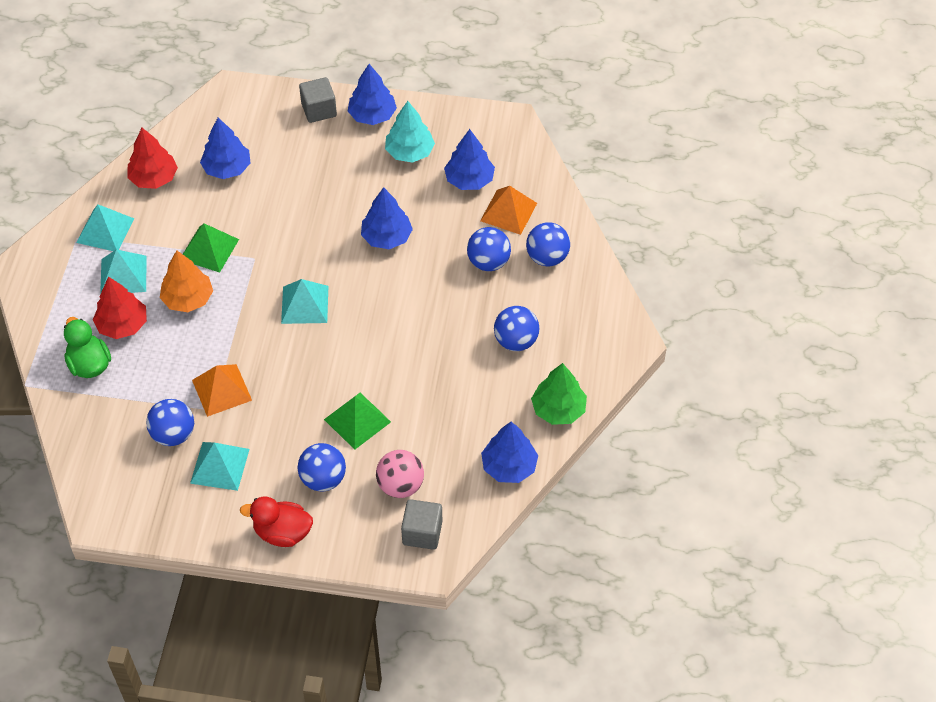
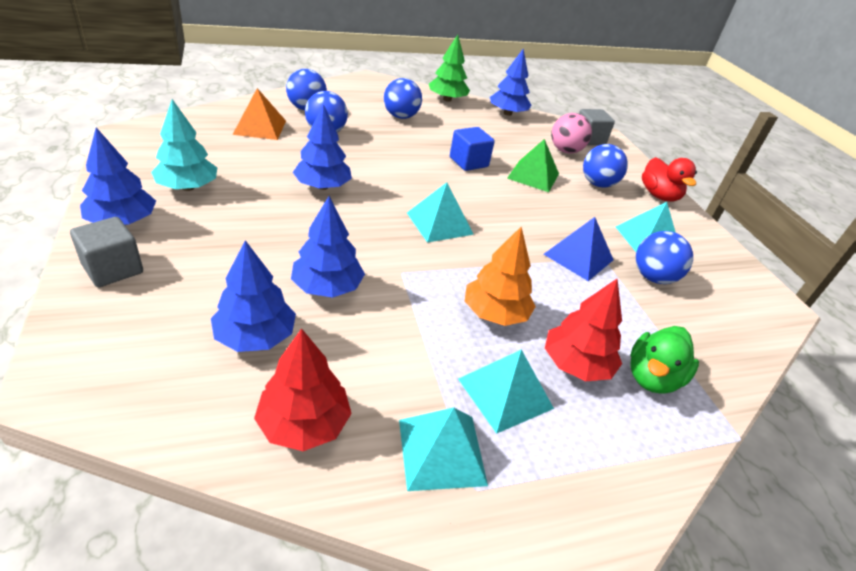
camera: 120 degrees left, 15 degrees down
green pyramid [183,223,239,273] -> none
orange pyramid [192,364,252,417] -> blue pyramid [544,217,613,281]
blue tree [444,129,495,190] -> blue tree moved to [291,196,365,298]
none -> blue cube [450,127,495,171]

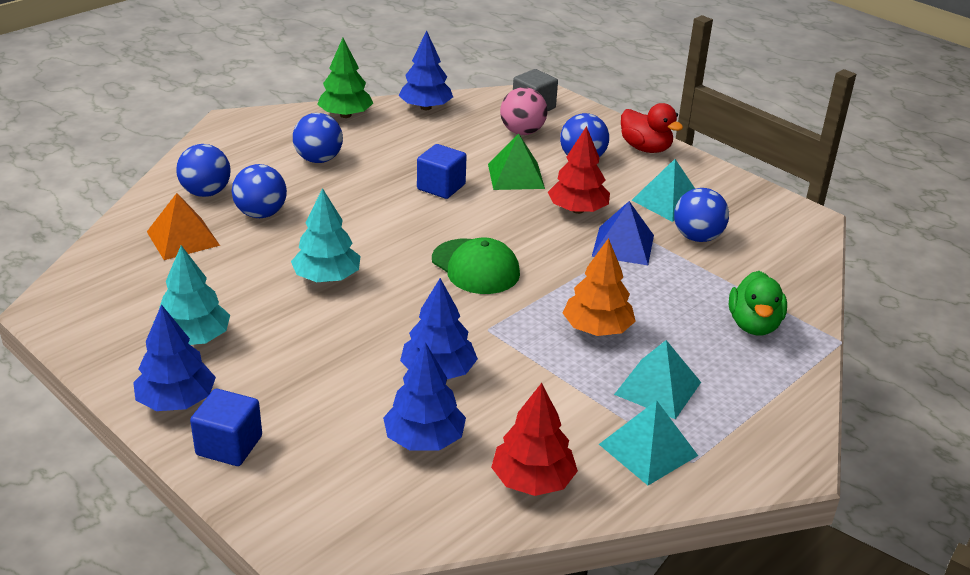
camera: 25 degrees left, 5 degrees down
grey cube [70,217,143,287] -> blue cube [190,389,262,466]
blue tree [293,104,352,190] -> turquoise tree [291,188,361,282]
turquoise pyramid [407,182,474,243] -> green cap [432,237,520,294]
red tree [545,279,622,381] -> red tree moved to [548,126,610,214]

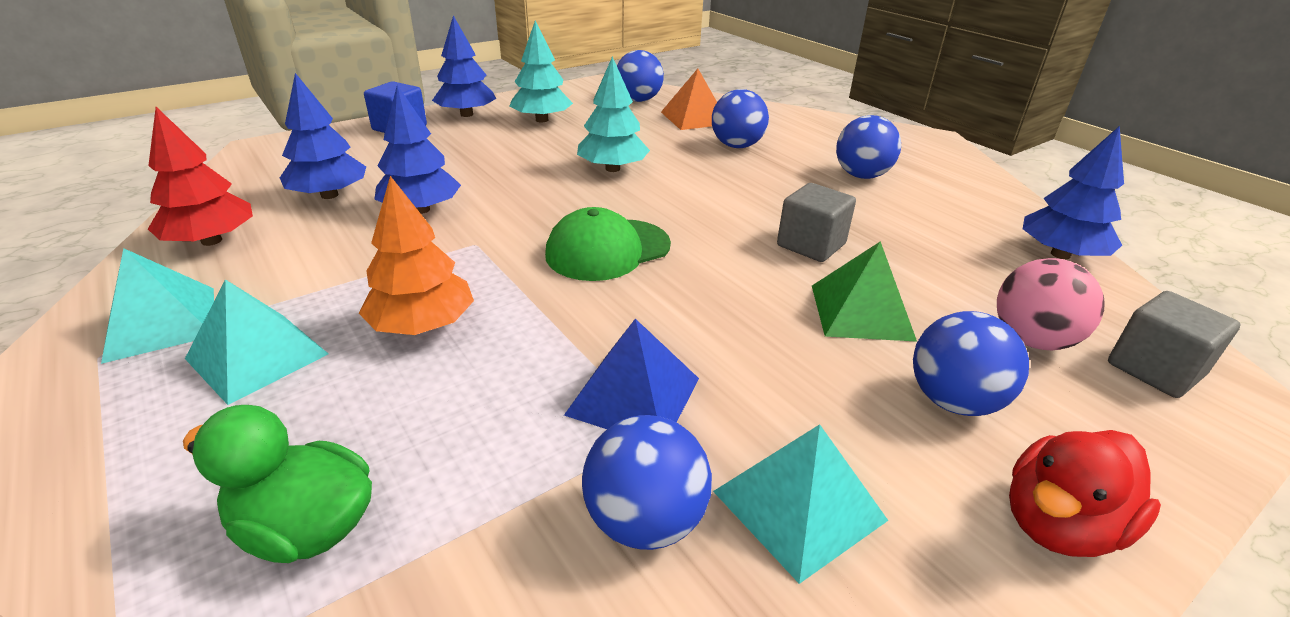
camera: 100 degrees right, 0 degrees up
blue ball [176,144,231,197] -> blue ball moved to [617,50,664,102]
green tree [317,38,373,118] -> none
blue cube [417,144,467,199] -> grey cube [777,183,856,262]
red tree [548,126,610,214] -> none

